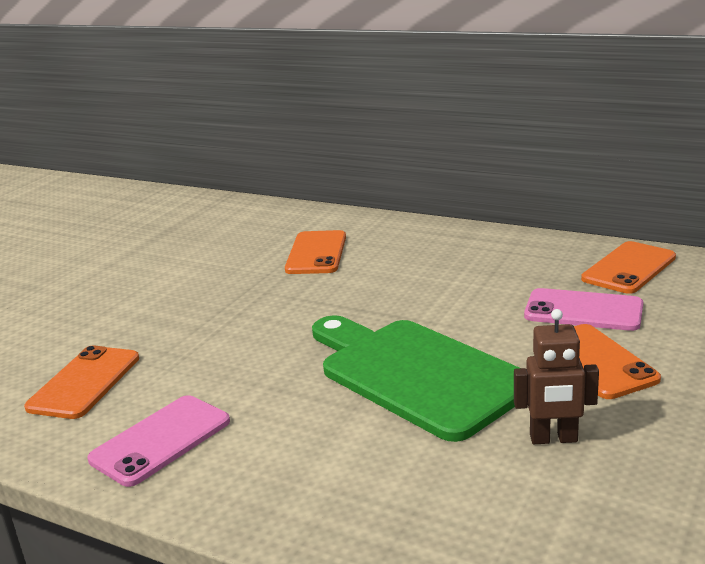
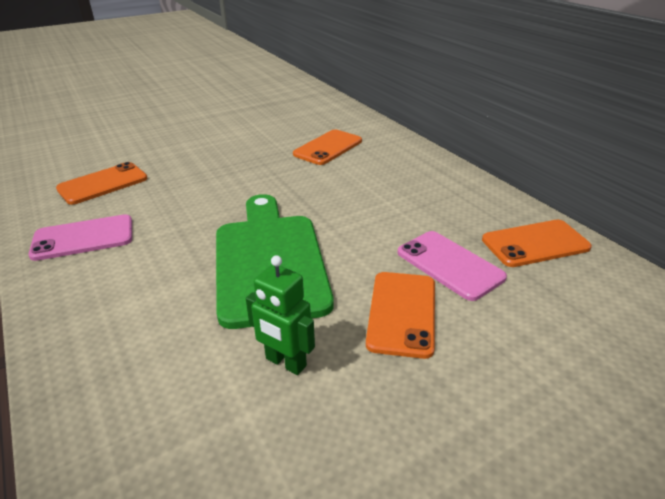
camera: 30 degrees right, 10 degrees up
brown robot [514,309,599,444] -> green robot [246,255,315,375]

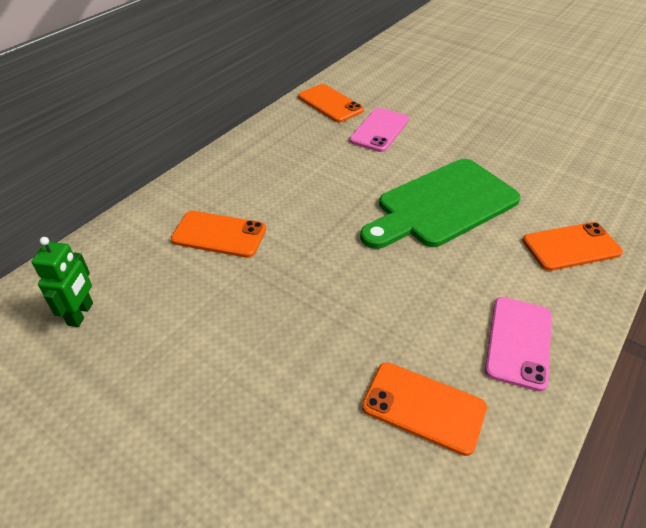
camera: 115 degrees left, 10 degrees up
pink phone [28,214,132,261] -> pink phone turned 60 degrees clockwise [485,297,552,392]
green robot [246,255,315,375] -> green robot moved to [31,237,93,327]
orange phone [366,272,435,359] -> orange phone moved to [522,222,623,271]

